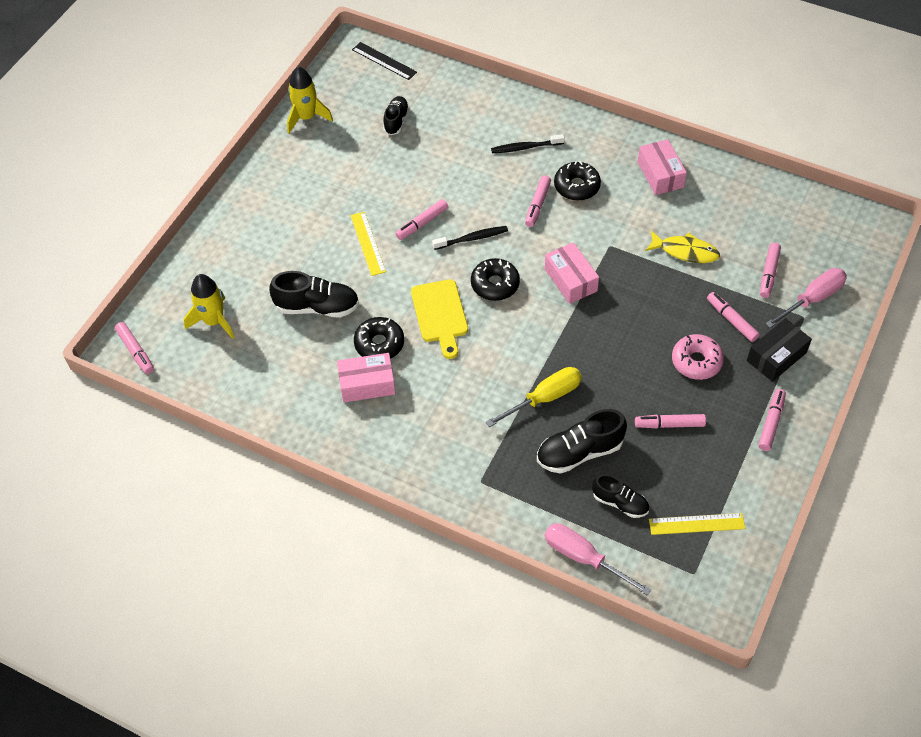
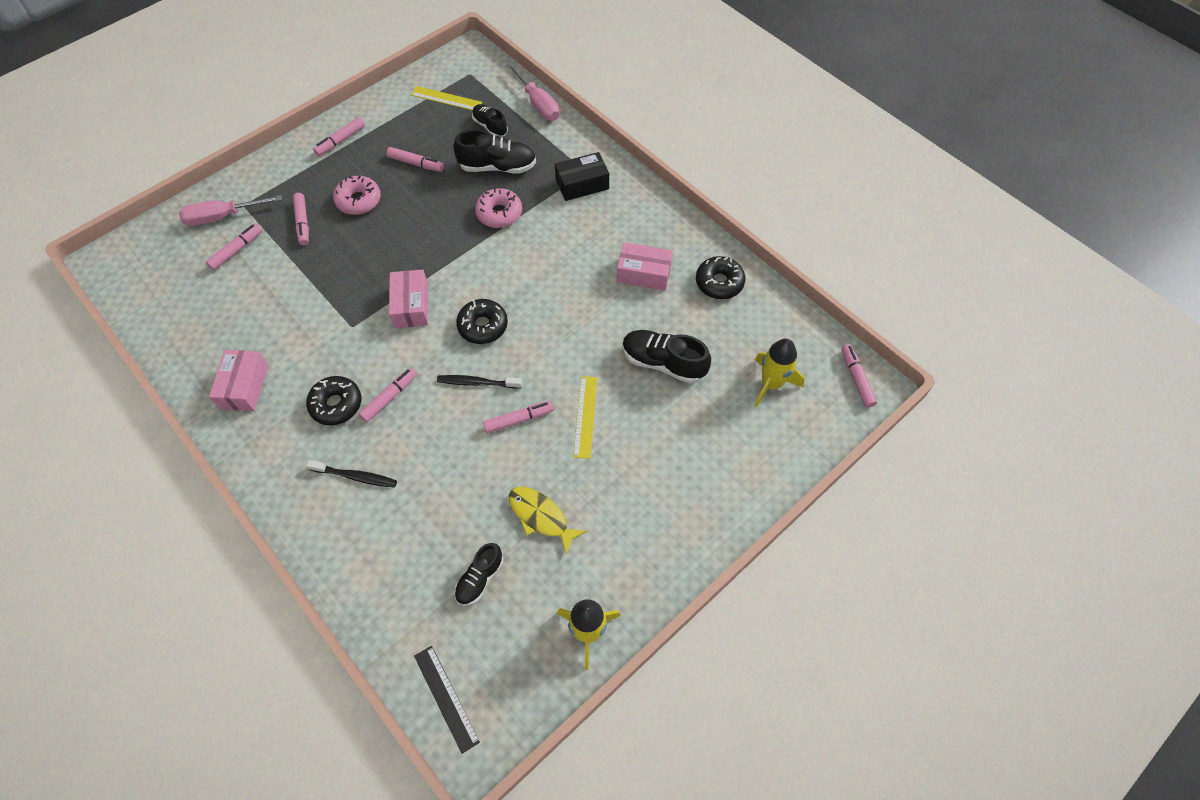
camera: 160 degrees left, 5 degrees up
black donut [354,317,404,359] -> black donut moved to [696,256,745,299]
yellow cutting board [411,279,468,359] -> none
yellow screwdriver [486,367,582,427] -> pink donut [475,188,522,228]
yellow fish [645,231,720,263] -> yellow fish moved to [509,487,587,555]
black box [747,318,812,382] -> black box moved to [555,152,609,201]

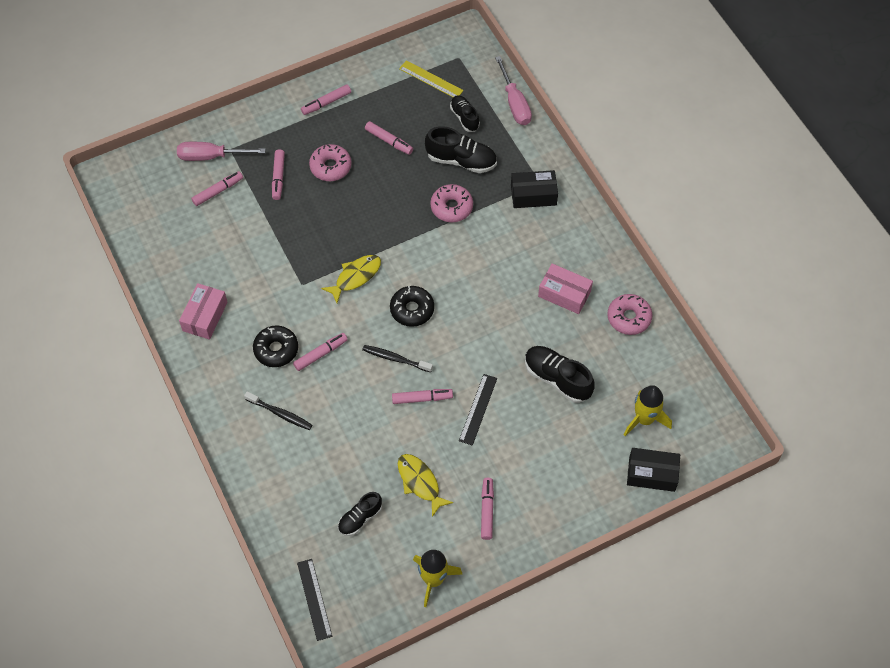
camera: 15 degrees right, 0 degrees up
pink box [389,270,428,328] -> yellow fish [321,255,381,303]
yellow ruler [573,376,597,459] -> black ruler [459,374,497,446]
black donut [696,256,745,299] -> pink donut [607,294,652,335]
pink marker [841,344,877,408] -> pink marker moved to [481,478,494,540]
none -> black box [627,448,680,492]

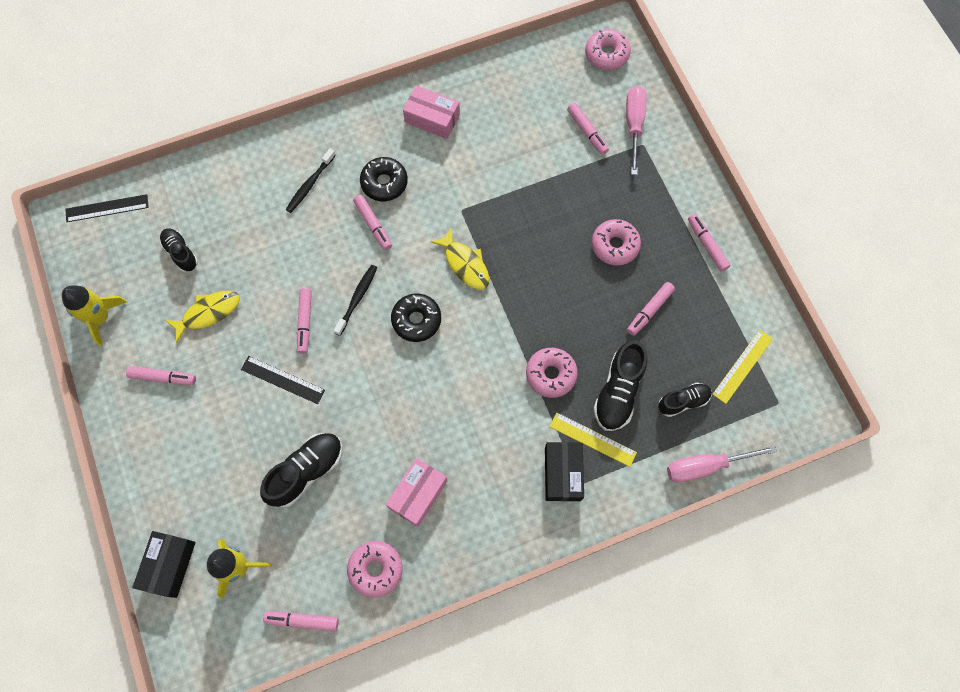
camera: 95 degrees right, 10 degrees up
pink marker [272,149,285,200] -> pink marker moved to [263,611,339,631]
none -> yellow ruler [549,413,637,467]
none -> pink donut [585,29,631,70]

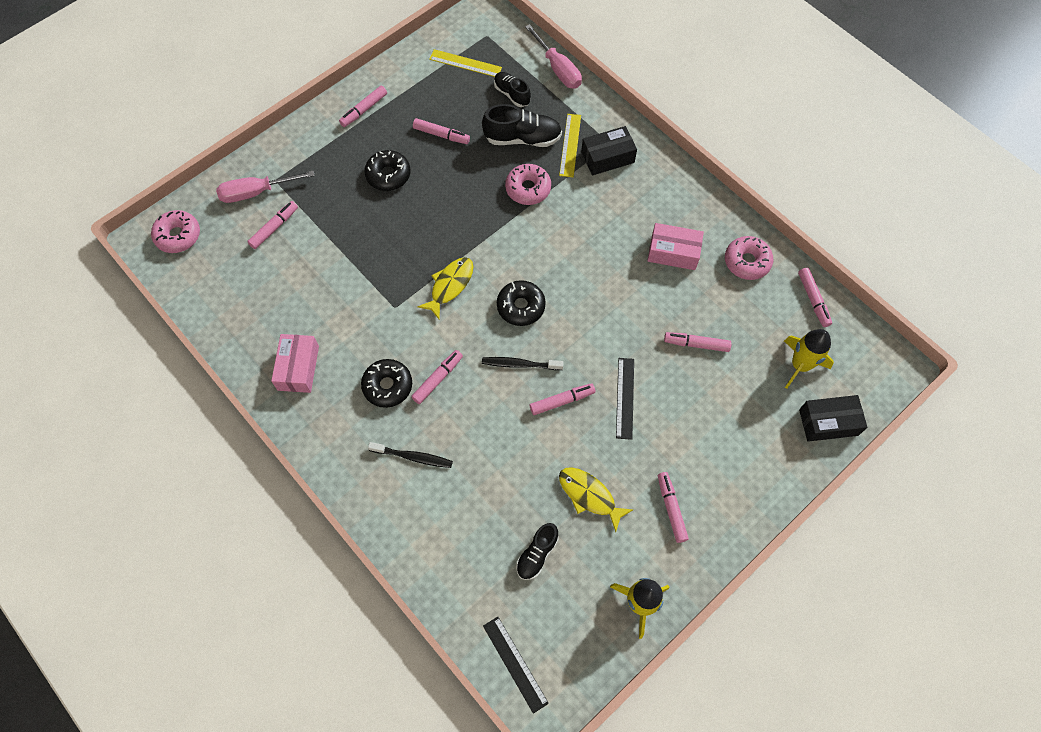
camera: 110 degrees left, 5 degrees down
black shoe [260,433,343,508] -> pink marker [664,332,731,352]
pink donut [592,219,641,266] -> black donut [364,150,410,191]

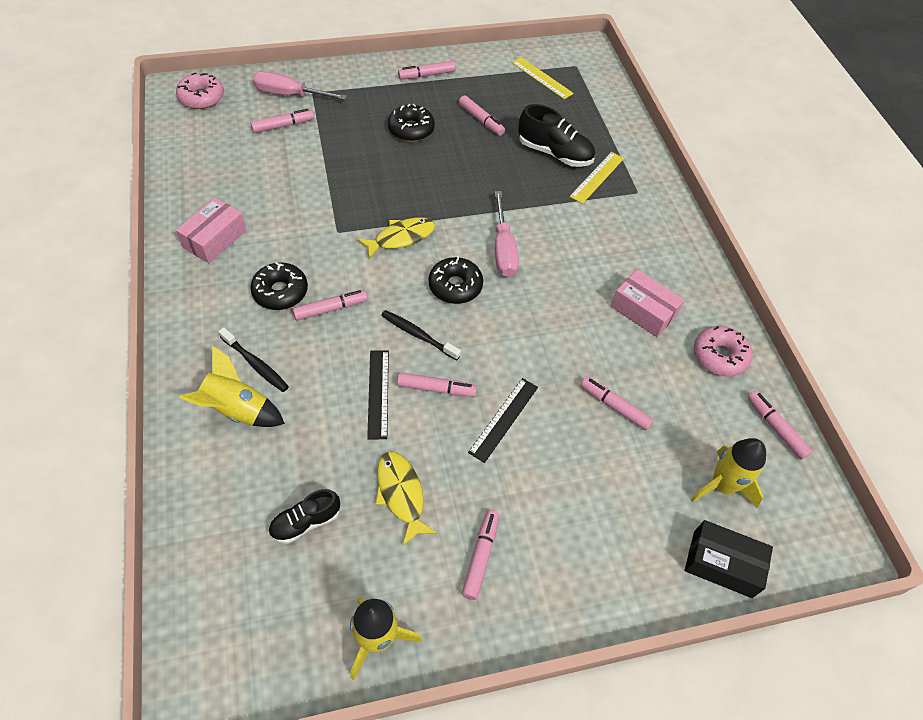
camera: 25 degrees right, 10 degrees down
black ruler [483,617,549,714] -> black ruler moved to [367,350,389,440]
black shoe [494,72,531,107] -> none
pink donut [505,164,551,205] -> none
pink screwdriver [525,24,582,89] -> pink screwdriver moved to [495,191,519,277]
black box [581,126,637,175] -> none
pink marker [798,268,832,327] -> pink marker turned 135 degrees clockwise [747,391,813,460]
none -> yellow rocket [179,346,285,427]

